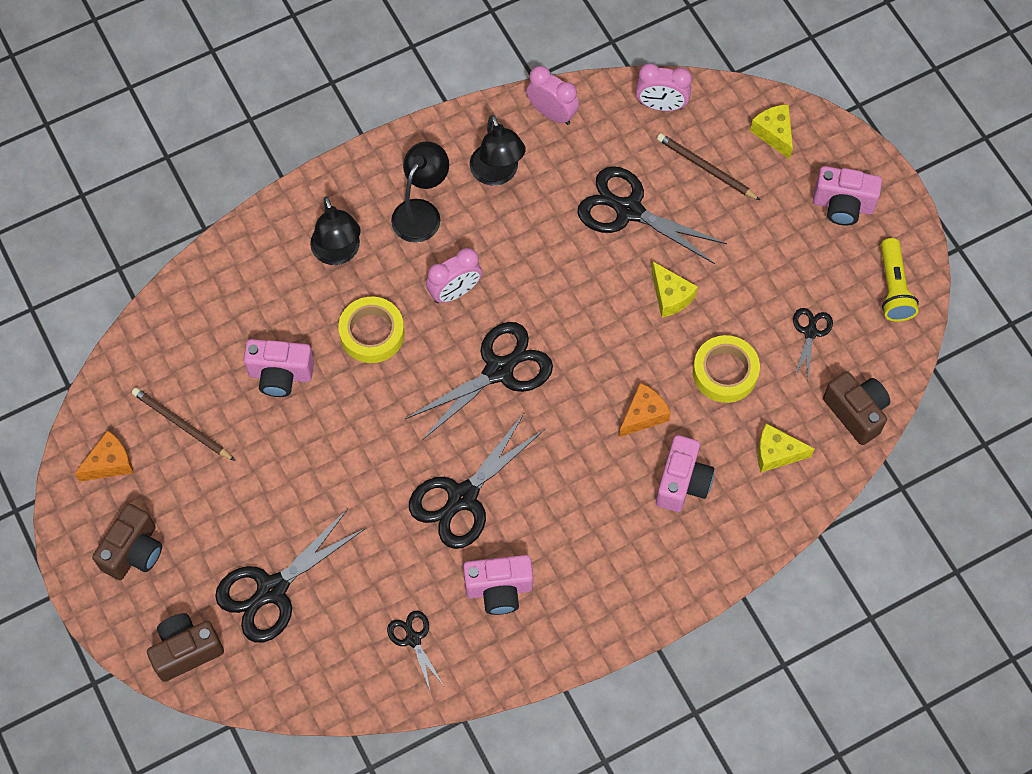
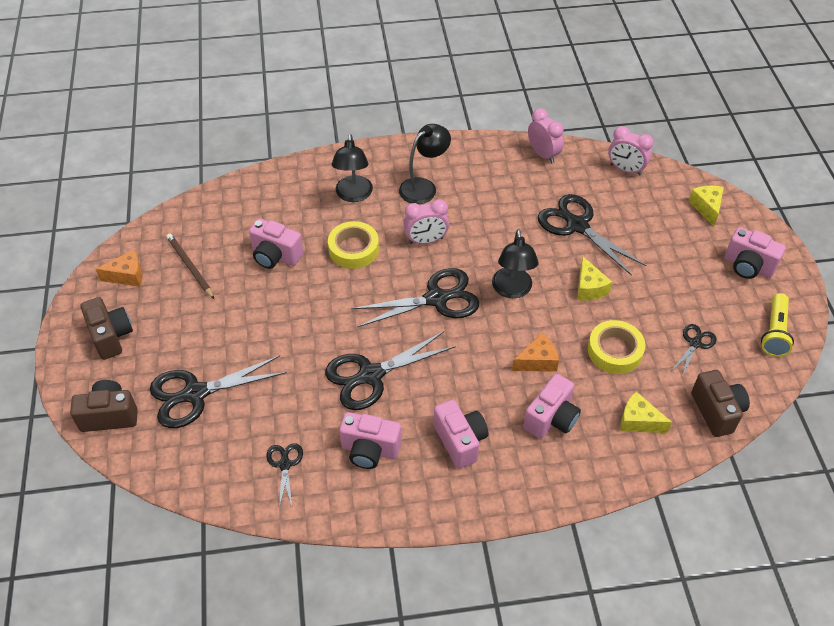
camera: 20 degrees right, 15 degrees down
brown camera [92,503,162,580] -> brown camera turned 75 degrees counterclockwise [80,297,133,360]
black lamp [470,115,526,186] -> black lamp moved to [492,229,538,298]
brown pencil [657,133,760,200] -> none
none -> pink camera [434,400,488,469]

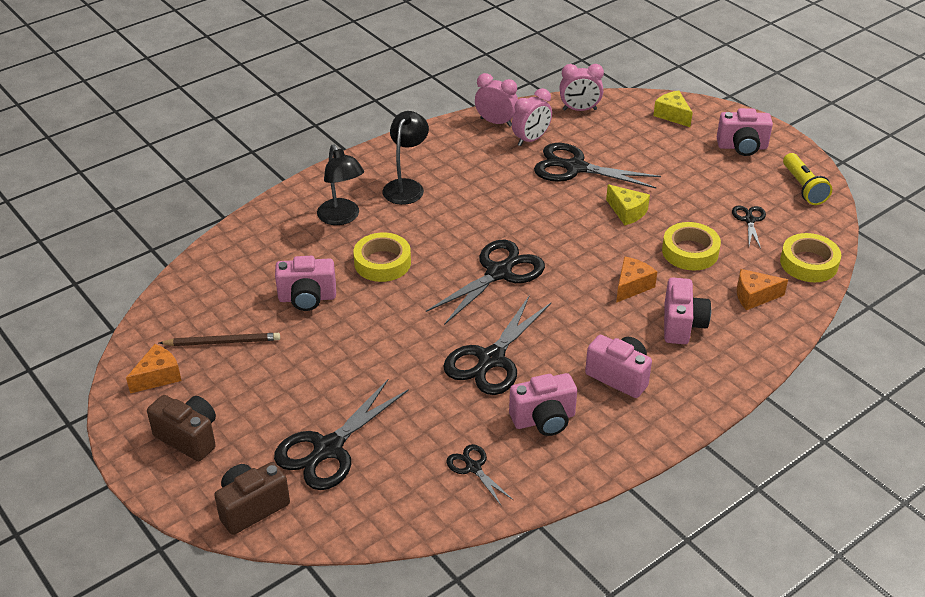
camera: 30 degrees left, 10 degrees down
brown pencil [166,234,214,299] -> brown pencil turned 150 degrees clockwise [159,333,280,346]
pink clock [404,199,449,244] -> pink clock moved to [512,88,552,146]
black lamp [492,229,538,298] -> none
yellow cheese [620,391,672,433] -> orange cheese [737,269,788,310]
brown camera [691,370,750,437] -> yellow tape [780,233,841,282]

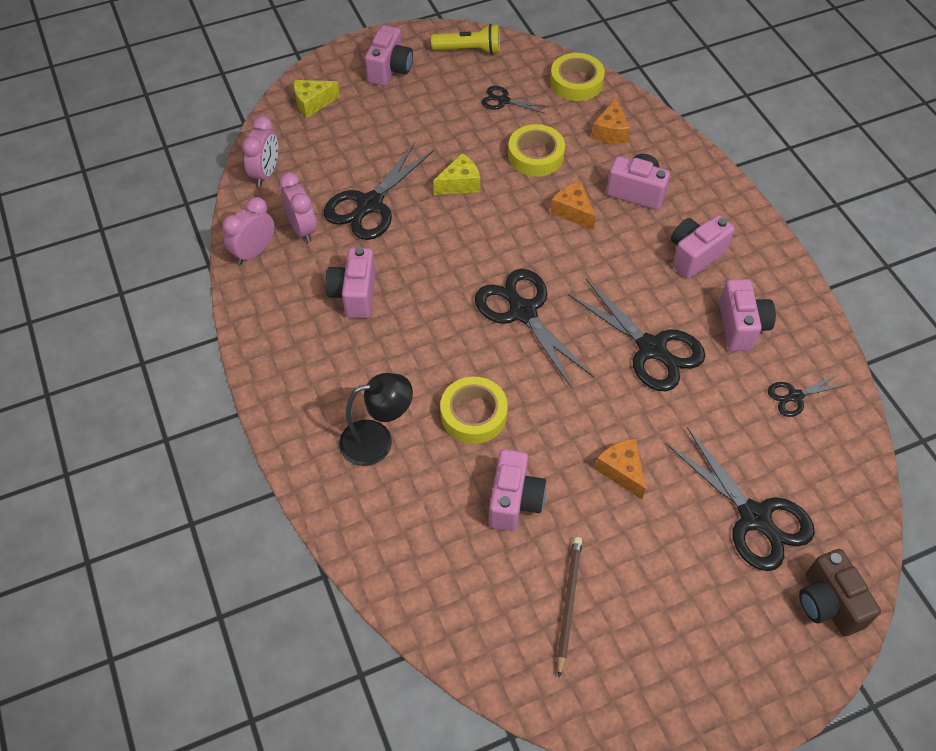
camera: 75 degrees left, 15 degrees up
orange cheese [126,344,182,393] -> orange cheese moved to [595,438,646,500]
brown camera [147,395,216,461] -> none
black lamp [382,111,429,205] -> none
none -> pink camera [326,247,376,318]

